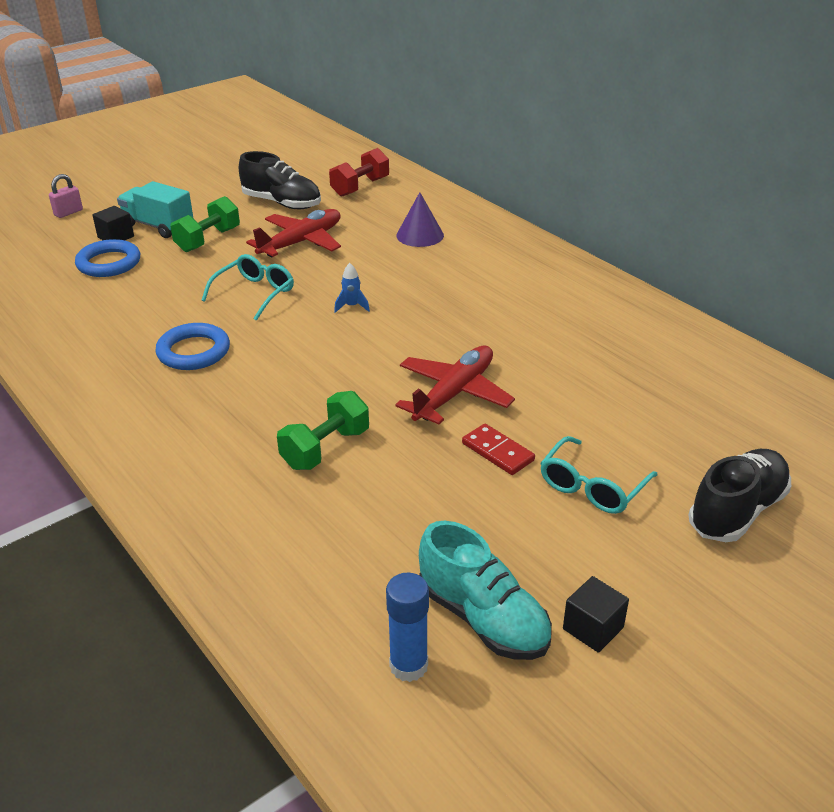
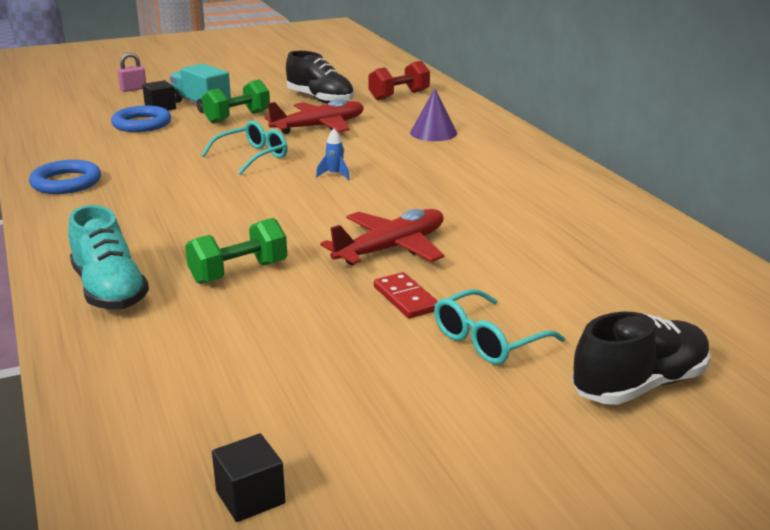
camera: 15 degrees right, 10 degrees down
blue ring [155,323,230,370] -> blue ring moved to [29,160,101,194]
blue glue stick [386,573,429,682] -> none
turquoise shoe [419,521,552,660] -> turquoise shoe moved to [68,205,149,310]
black cube [563,576,629,653] -> black cube moved to [212,433,285,522]

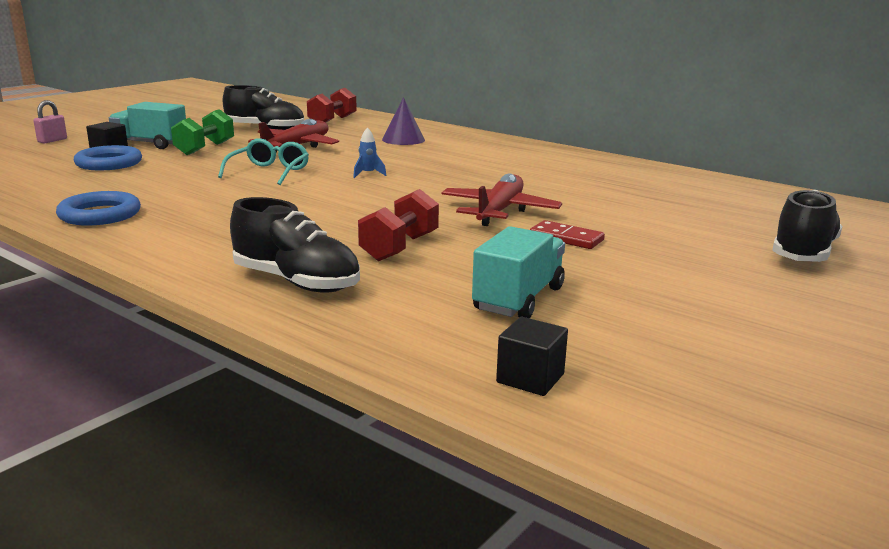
camera: 30 degrees left, 5 degrees down
turquoise shoe [68,205,149,310] -> black shoe [230,197,360,292]
green dumbbell [185,218,287,284] -> red dumbbell [358,189,439,261]
black cube [212,433,285,522] -> black cube moved to [496,317,568,396]
turquoise glasses [434,289,565,365] -> none
none -> turquoise truck [472,226,565,318]

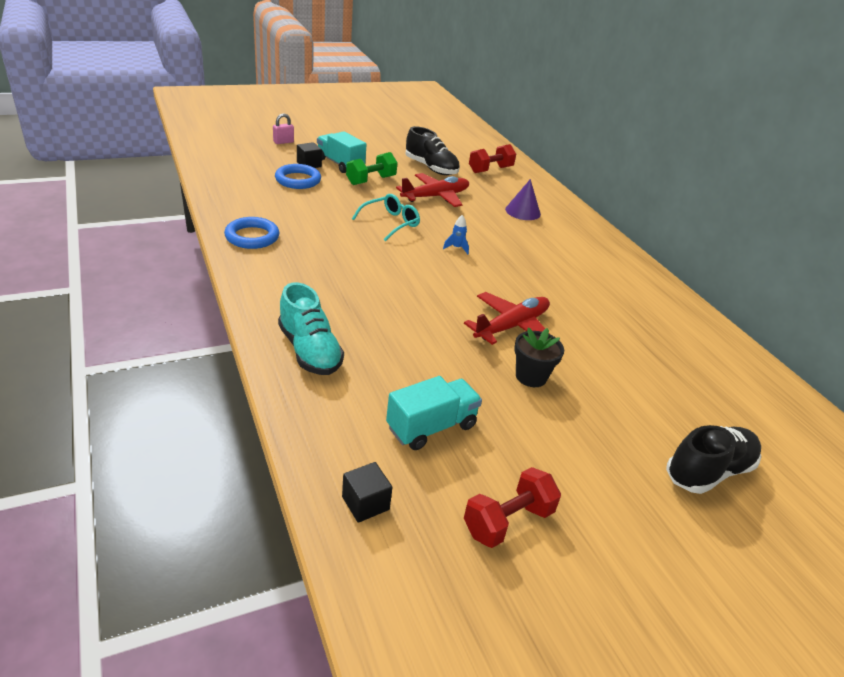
camera: 25 degrees right, 15 degrees up
black shoe [230,197,360,292] -> turquoise shoe [278,282,344,375]
red dumbbell [358,189,439,261] -> red dumbbell moved to [464,467,561,548]
red domino [530,220,605,249] -> black flower pot [514,328,564,387]

